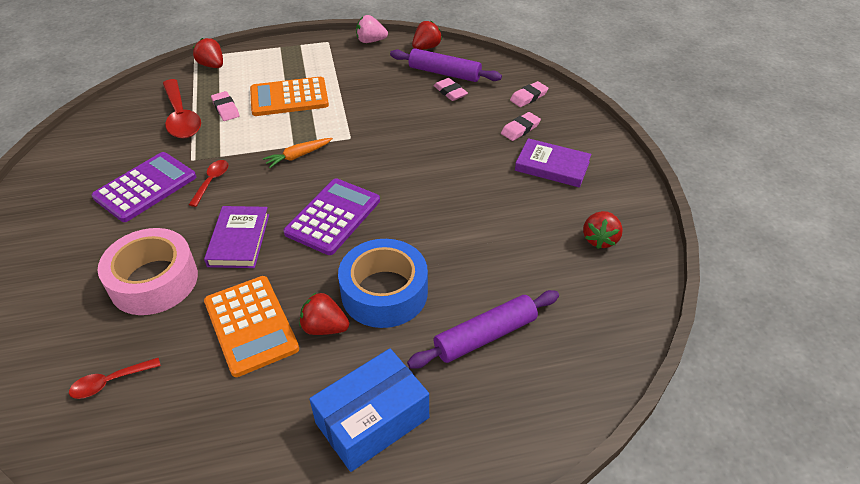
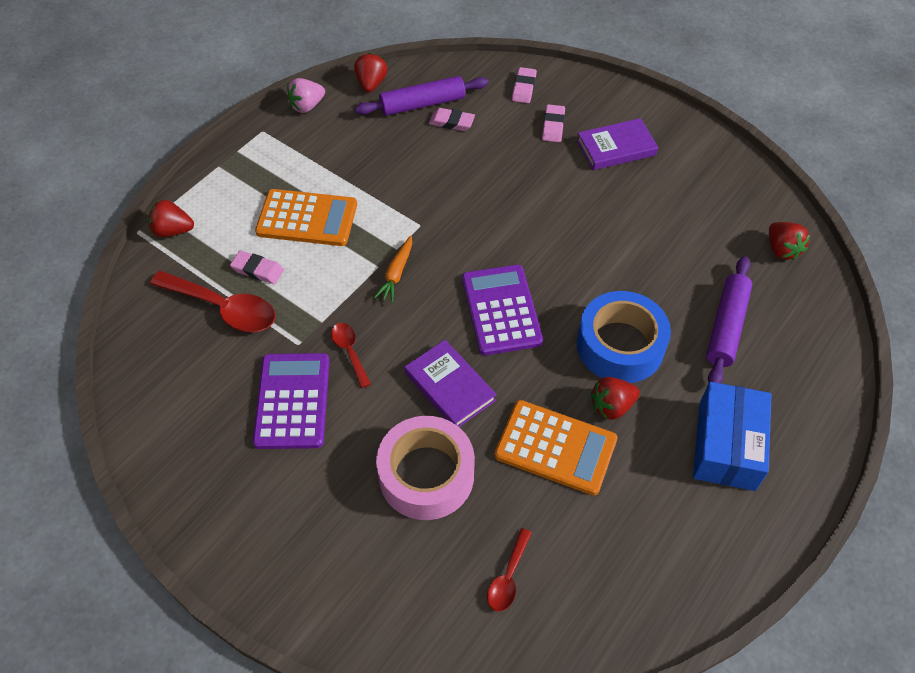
camera: 40 degrees left, 10 degrees up
orange calculator [250,77,329,116] -> orange calculator turned 120 degrees counterclockwise [255,189,357,246]
red strawberry [583,211,623,249] -> red strawberry moved to [769,222,810,260]

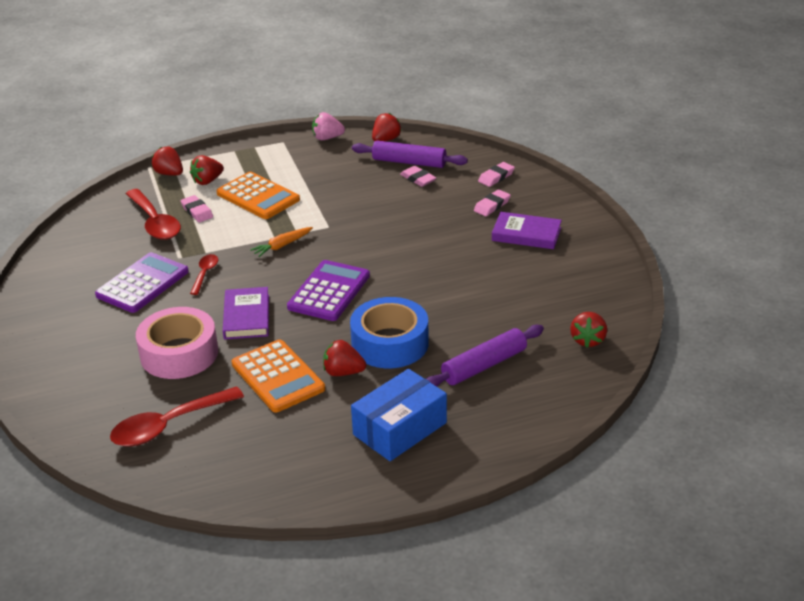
camera: 35 degrees right, 20 degrees down
red spoon [487,528,532,612] -> red spoon [110,386,244,446], size x1.88
none -> red strawberry [190,155,224,185]

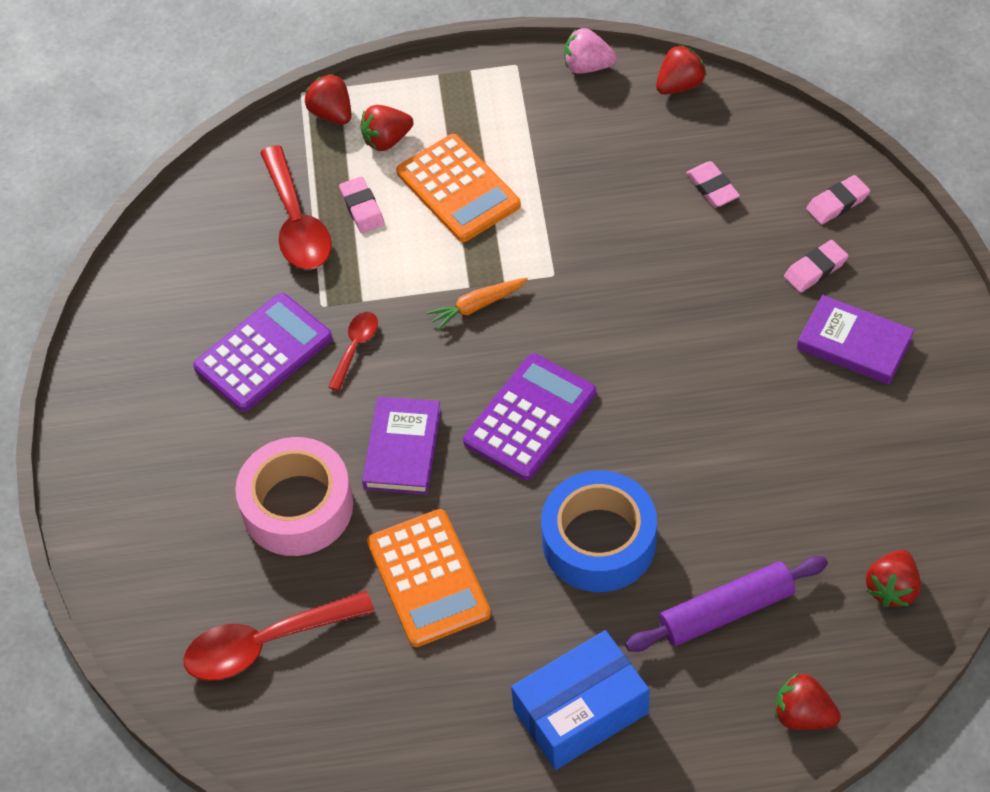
camera: 15 degrees right, 20 degrees up
red strawberry [323,340,366,376] -> red strawberry moved to [775,673,841,730]
purple rolling pin [352,141,468,168] -> none

